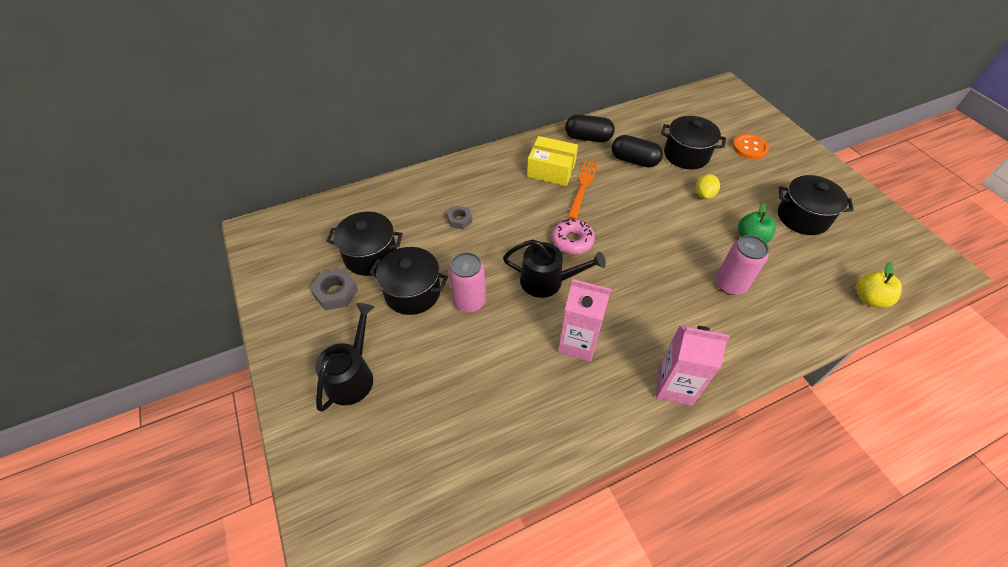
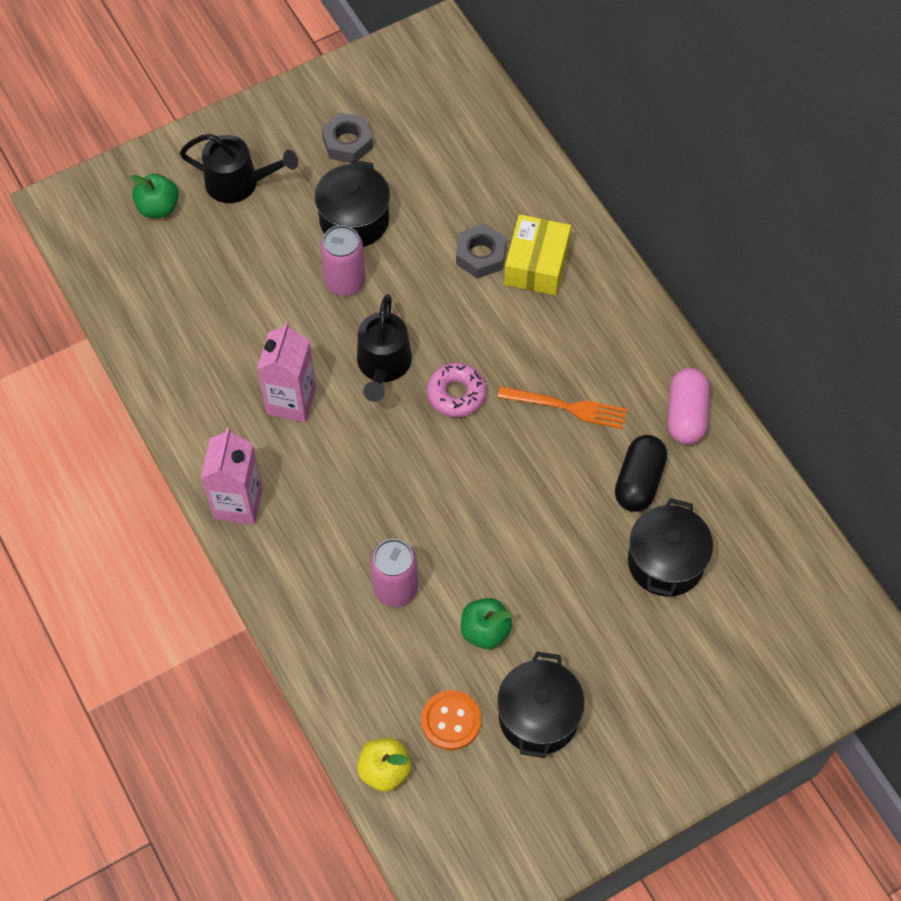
camera: 85 degrees right, 10 degrees up
black pot [327,212,403,276] -> none
grey nut [447,206,472,229] -> grey nut [456,224,506,279], size x1.51
yellow box [527,136,578,186] -> yellow box moved to [504,214,571,295]
black capsule [565,114,615,142] -> pink capsule [668,368,710,444]
yellow lemon [696,174,720,199] -> none
orange button [732,134,769,159] -> orange button moved to [421,690,481,750]
none -> green apple [130,174,179,218]

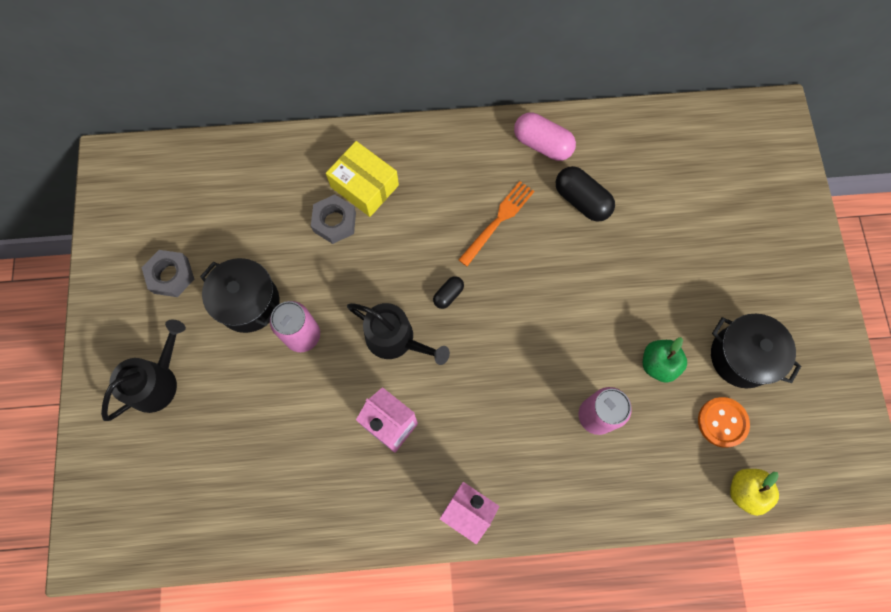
camera: 65 degrees left, 10 degrees up
green apple [130,174,179,218] -> none
pink donut [427,362,486,417] -> black capsule [433,276,464,309]
black pot [628,498,713,596] -> none

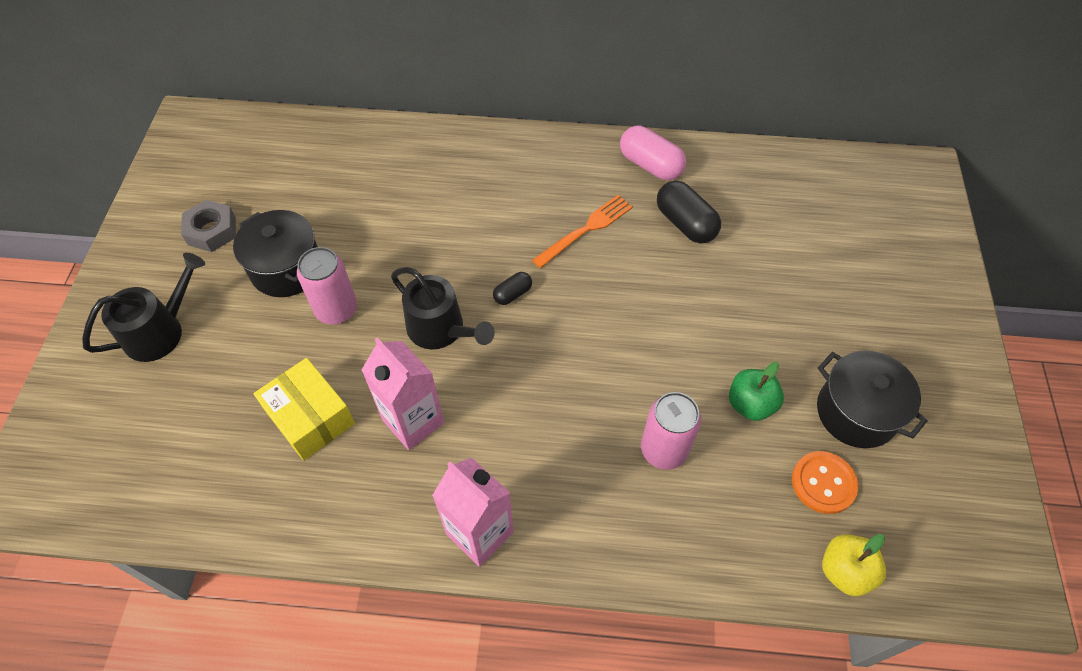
camera: 10 degrees right, 15 degrees down
grey nut [311,194,356,244] -> none
yellow box [326,141,399,217] -> yellow box moved to [253,358,355,461]

